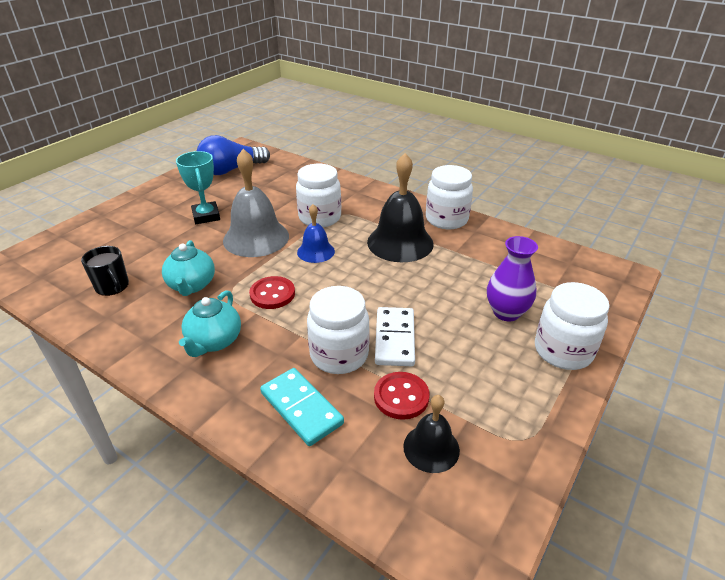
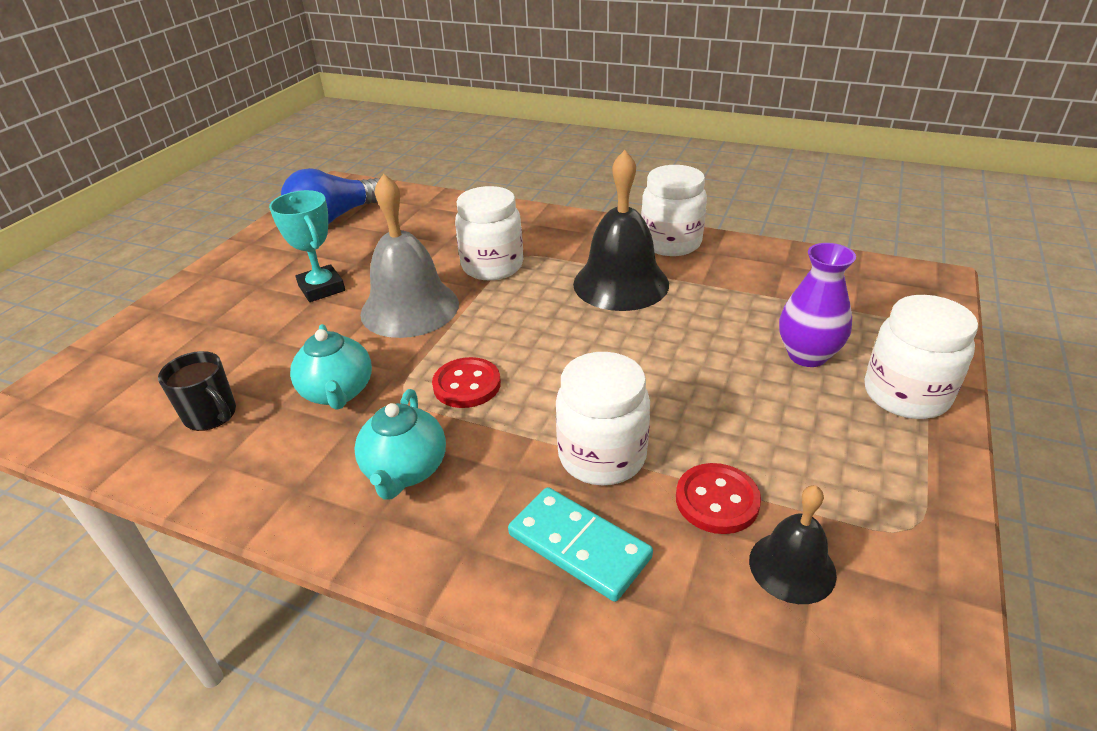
camera: 10 degrees left, 0 degrees up
blue bell [297,204,335,263] -> none
white domino [375,307,415,366] -> none

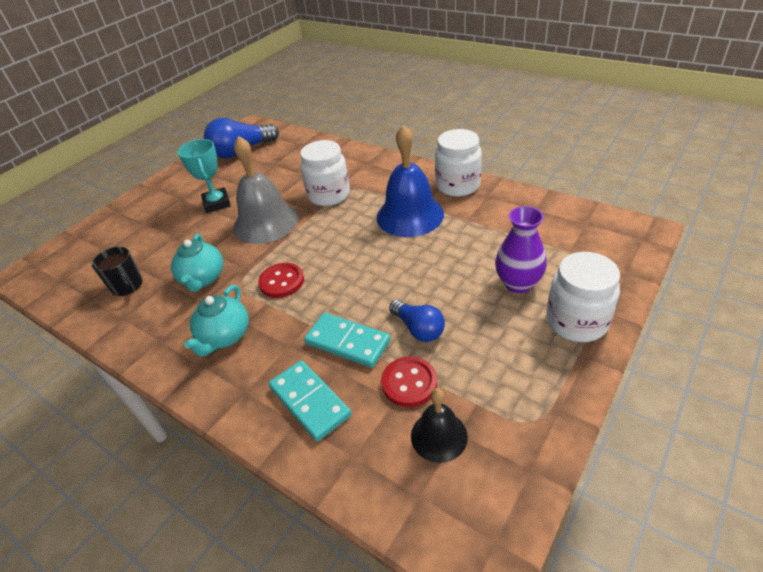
camera: 15 degrees right, 5 degrees up
white jar [556,352,650,485] -> turquoise domino [304,313,390,368]
black bell [573,150,669,311] -> blue bell [377,125,444,237]
none -> blue light bulb [389,300,445,342]

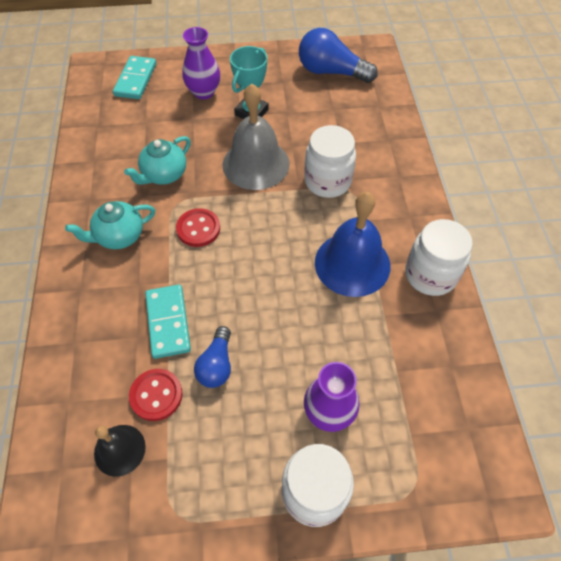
camera: 45 degrees right, 15 degrees up
black mug [92,247,142,296] -> none
turquoise domino [269,360,352,441] -> turquoise domino moved to [113,56,156,99]
none -> purple vase [182,27,220,100]

